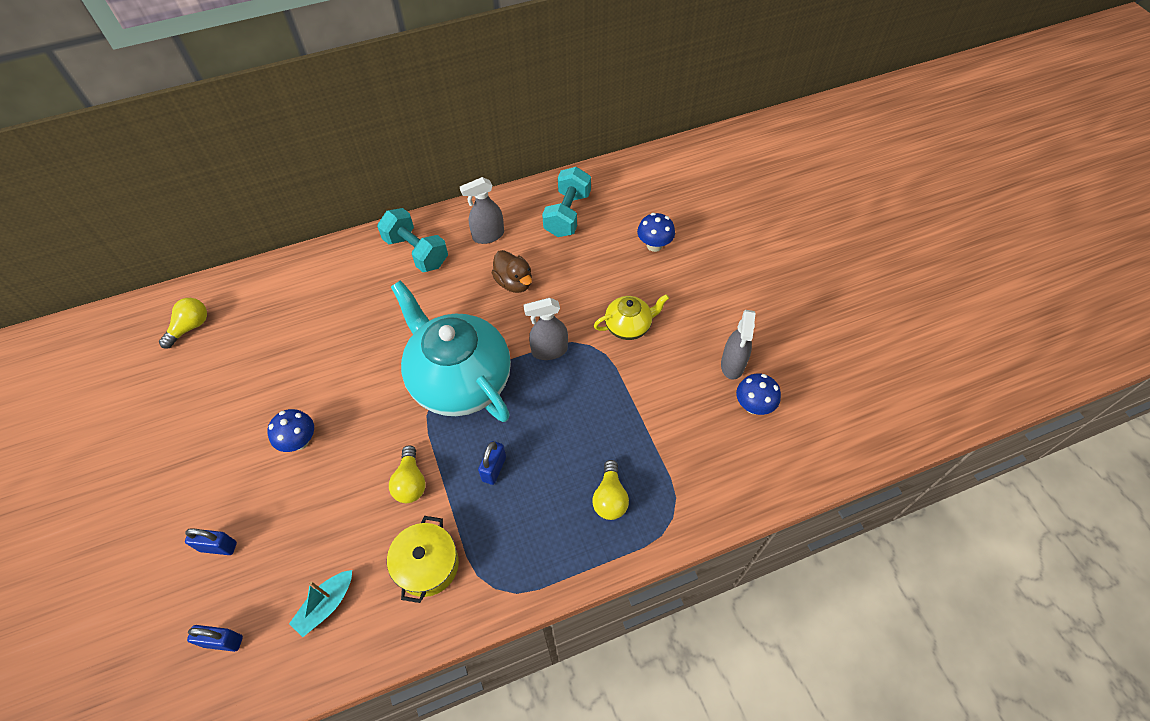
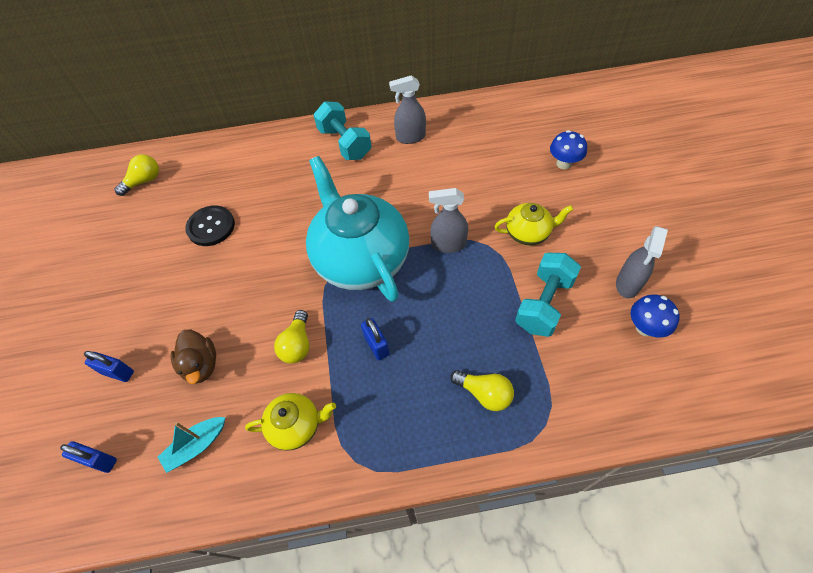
camera: 15 degrees right, 0 degrees up
blue mushroom [267,409,314,452] -> none
yellow pot [387,516,459,603] -> yellow teapot [245,393,336,451]
blue padlock [478,441,506,485] -> blue padlock turned 60 degrees counterclockwise [361,318,390,360]
brown duck [491,250,532,293] -> brown duck moved to [171,330,216,384]
turquoise dumbbell [542,167,591,237] -> turquoise dumbbell moved to [515,253,581,337]
yellow light bulb [592,460,629,520] -> yellow light bulb turned 75 degrees counterclockwise [450,370,514,411]
none -> black button [185,205,235,246]

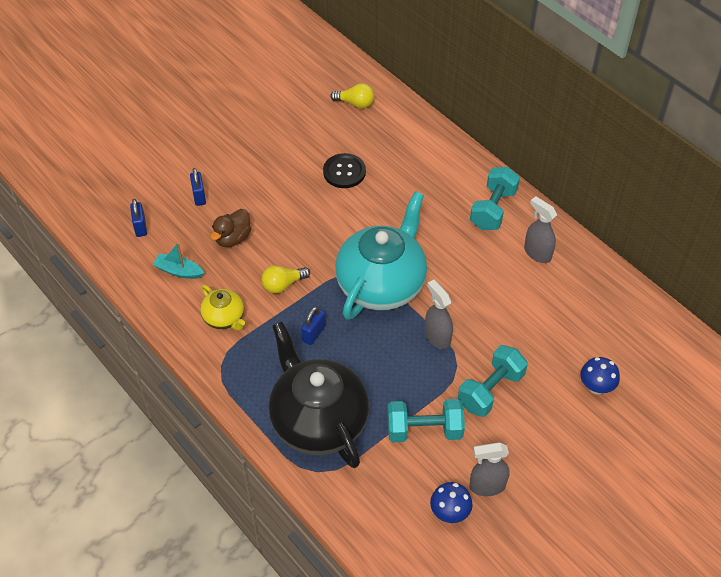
camera: 55 degrees right, 5 degrees down
yellow light bulb [450,370,514,411] -> black teapot [268,321,369,468]
yellow teapot [494,203,573,245] -> turquoise dumbbell [458,345,528,417]

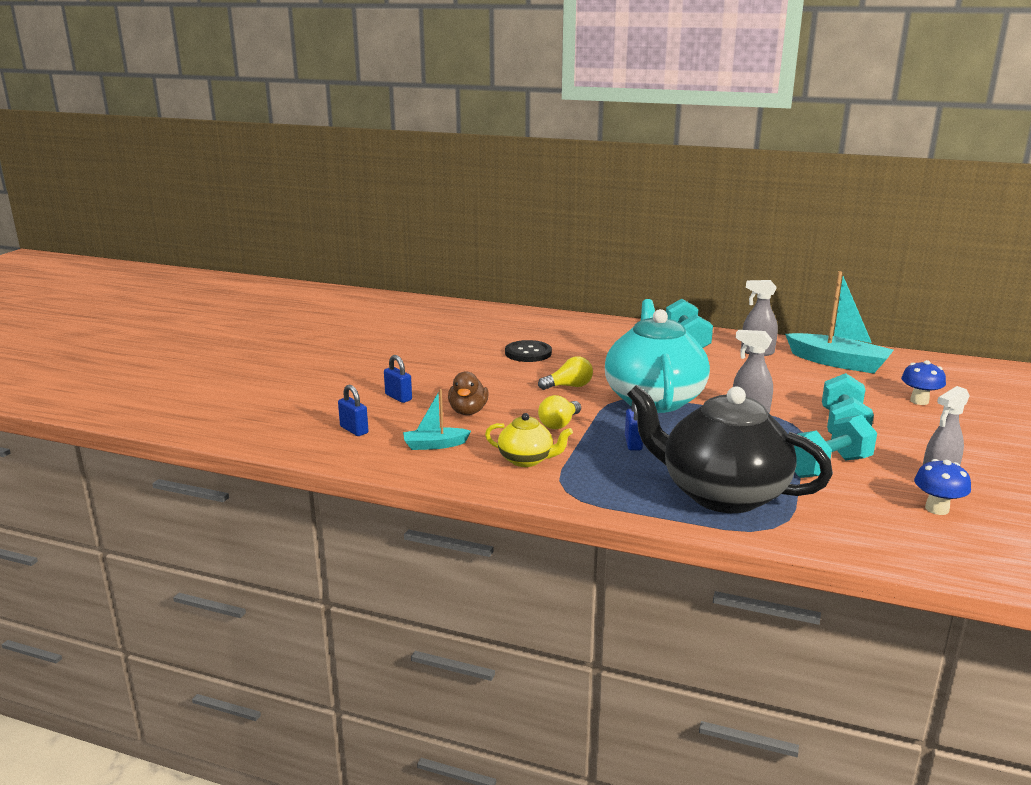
camera: 30 degrees left, 30 degrees down
yellow light bulb [330,83,374,108] -> yellow light bulb moved to [538,356,593,390]
none -> turquoise boat [785,271,894,374]

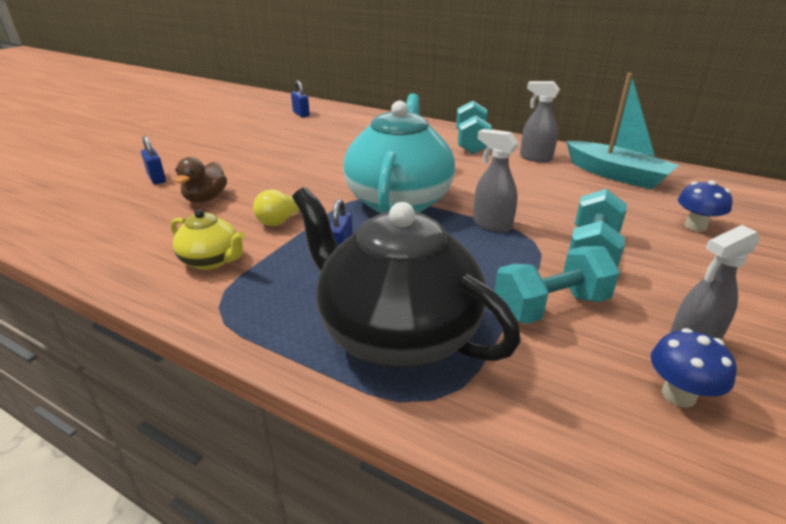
camera: 10 degrees right, 10 degrees up
blue padlock [338,385,368,436] -> blue padlock moved to [291,80,310,117]
turquoise boat [403,389,471,450] -> none
black button [505,340,552,362] -> none
yellow light bulb [538,356,593,390] -> none

